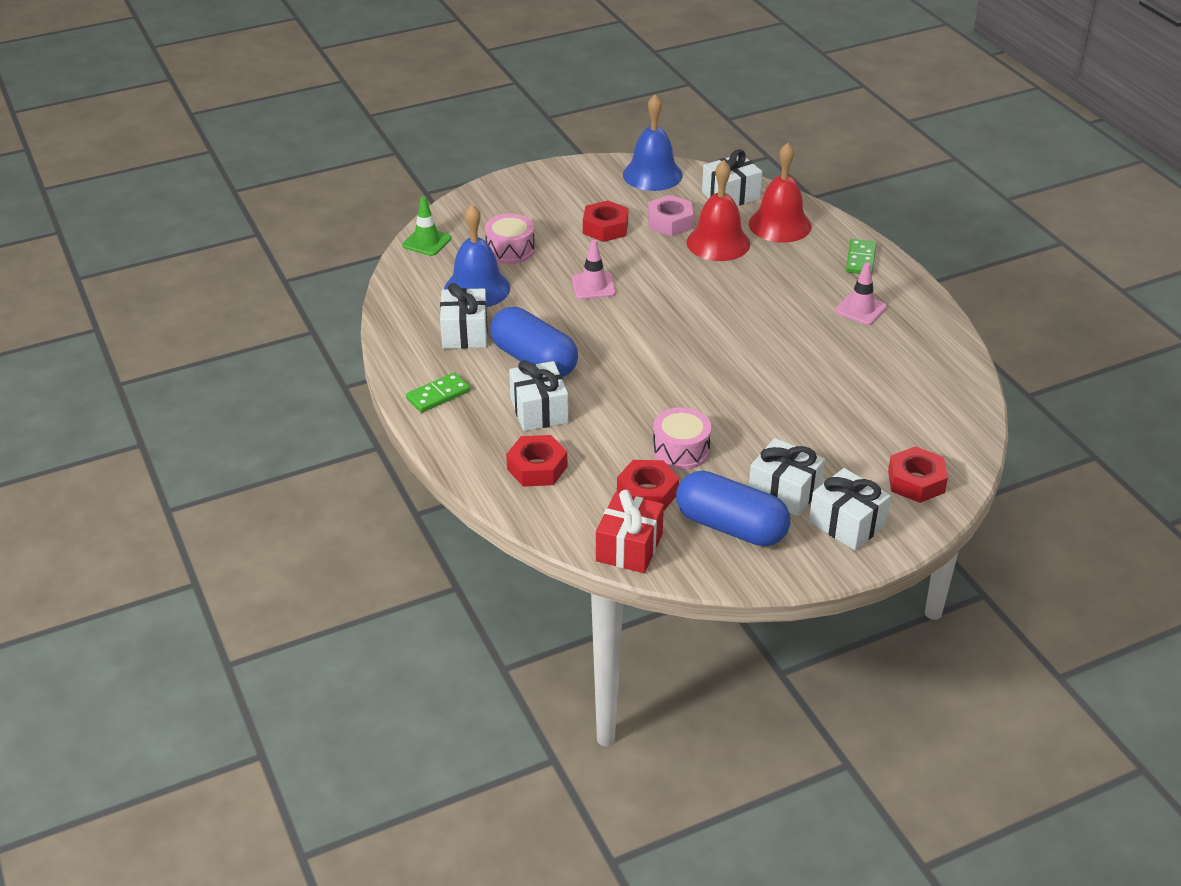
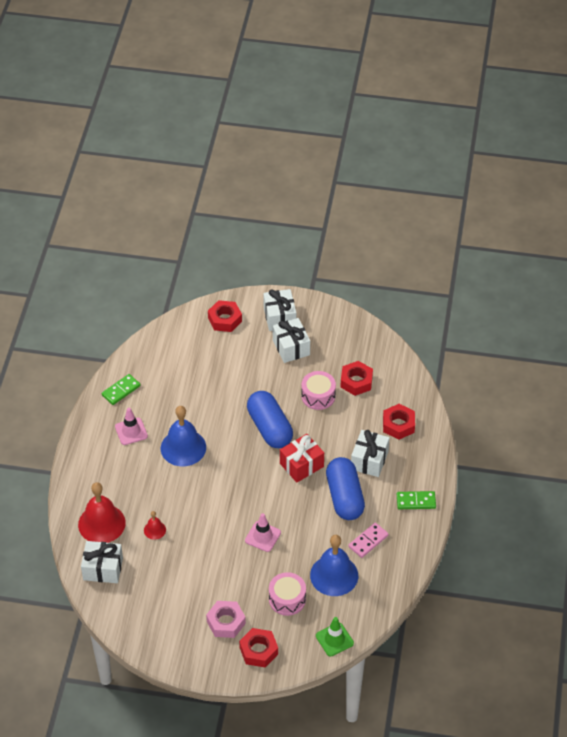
camera: 145 degrees left, 10 degrees up
white gift [440,283,488,349] -> pink domino [348,523,389,558]
red nut [583,200,628,242] -> red nut moved to [239,628,278,667]
red gift [596,490,664,573] -> red gift moved to [280,434,324,483]
blue bell [623,94,683,191] -> blue bell moved to [161,406,206,466]
pink nut [648,195,693,236] -> pink nut moved to [206,601,246,638]
blue capsule [676,470,790,546] -> blue capsule moved to [247,391,293,448]
red bell [687,160,750,261] -> red bell [144,511,166,540], size x0.47
green domino [846,239,876,274] -> green domino moved to [102,374,141,405]

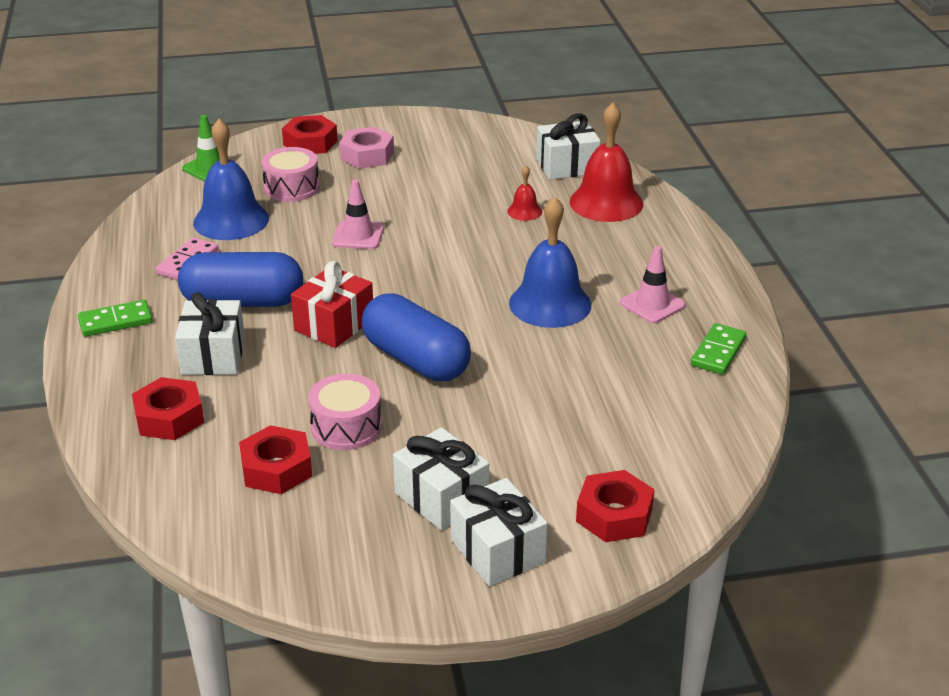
camera: 160 degrees right, 15 degrees down
blue capsule [326,457,365,520] -> blue capsule turned 60 degrees counterclockwise [178,252,303,307]

